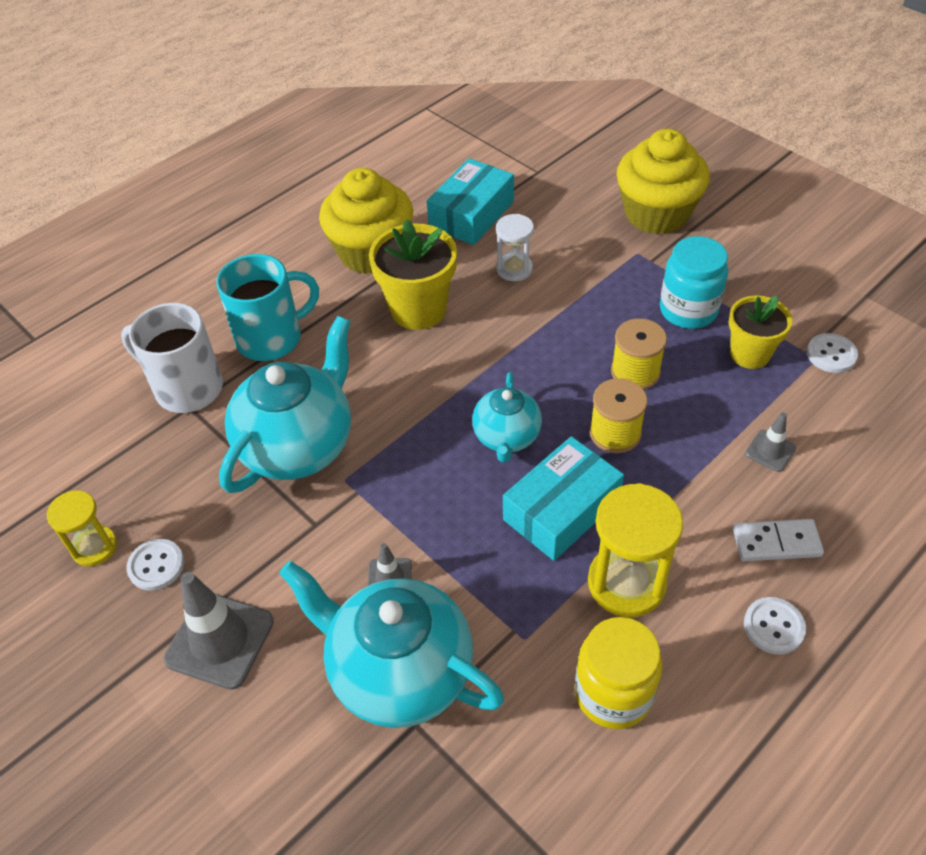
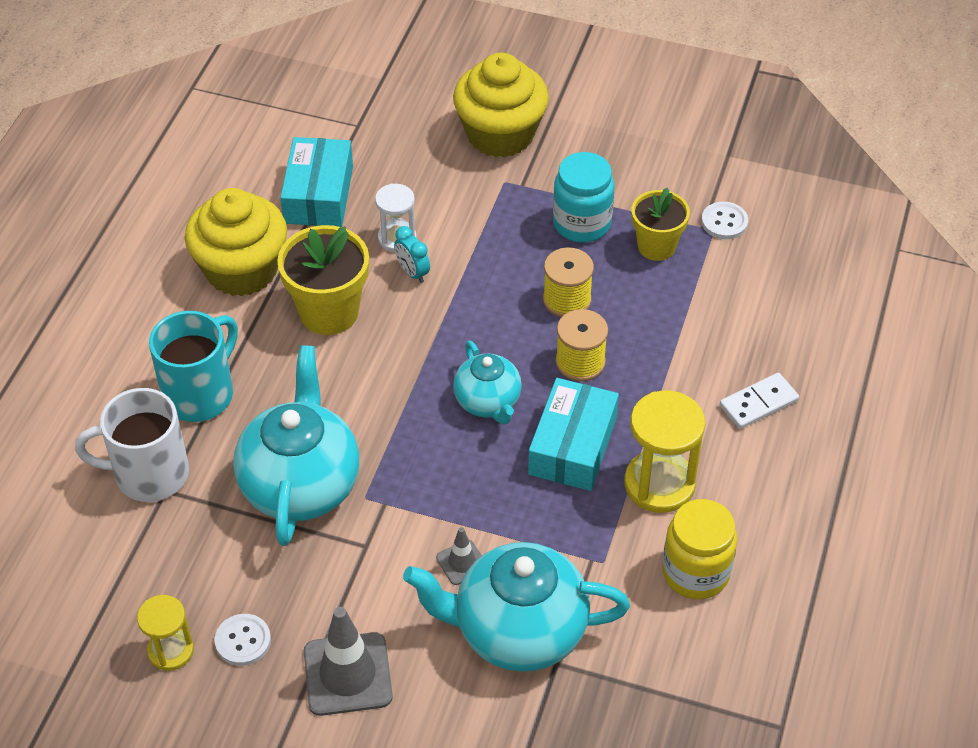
camera: 30 degrees left, 0 degrees up
white button [744,597,806,654] -> none
grey traffic cone [745,412,796,472] -> none
none -> turquoise clock [394,226,430,283]

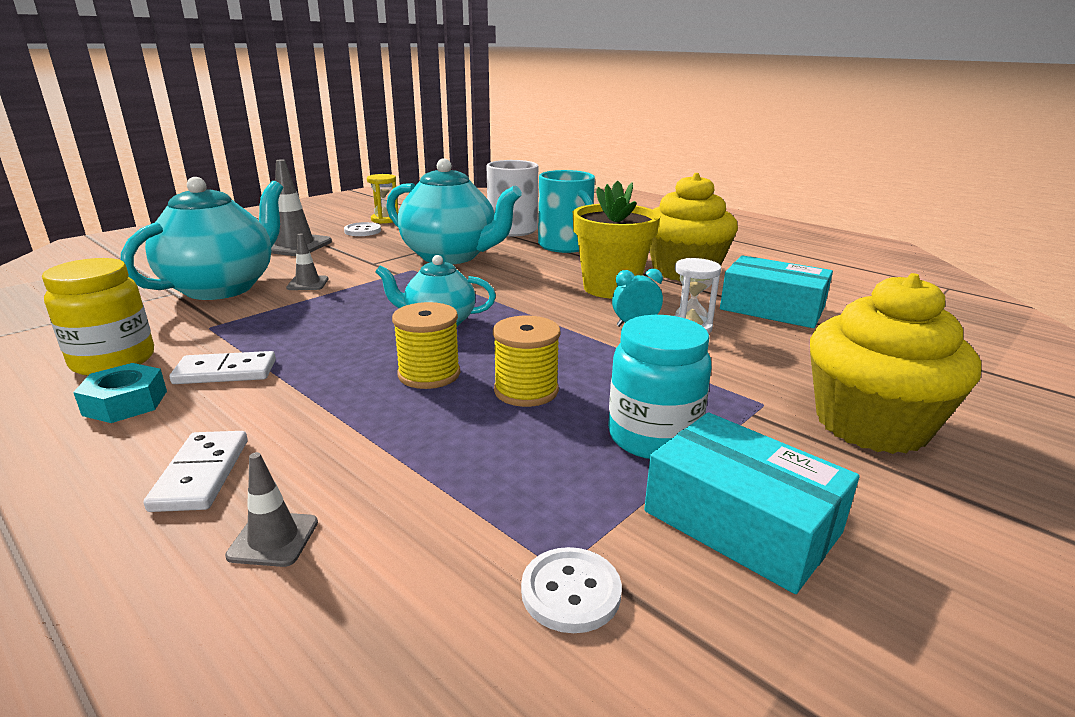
camera: 115 degrees right, 25 degrees down
turquoise box [528,378,619,491] -> turquoise box moved to [644,412,859,594]
yellow hourglass [624,390,705,513] -> white domino [169,351,276,384]
yellow flower pot [632,188,690,261] -> none
none -> turquoise nut [73,363,167,423]
none -> grey traffic cone [225,452,318,567]

